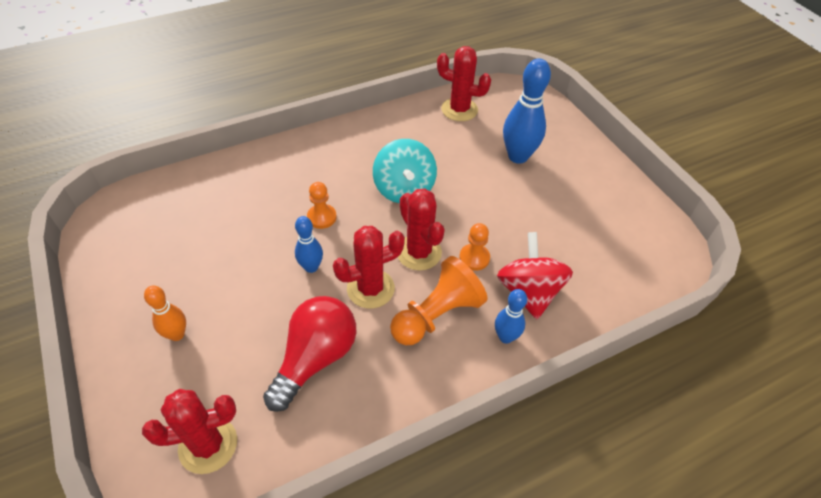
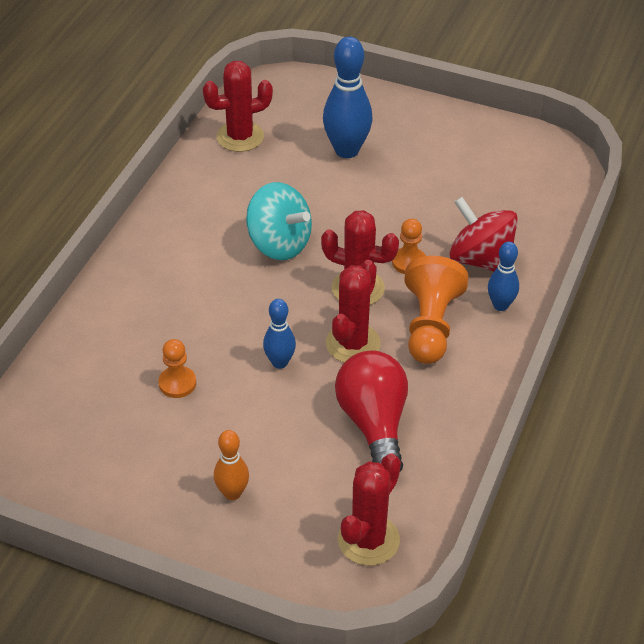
camera: 40 degrees left, 5 degrees down
orange pawn [307,182,337,229] -> orange pawn moved to [158,339,196,398]

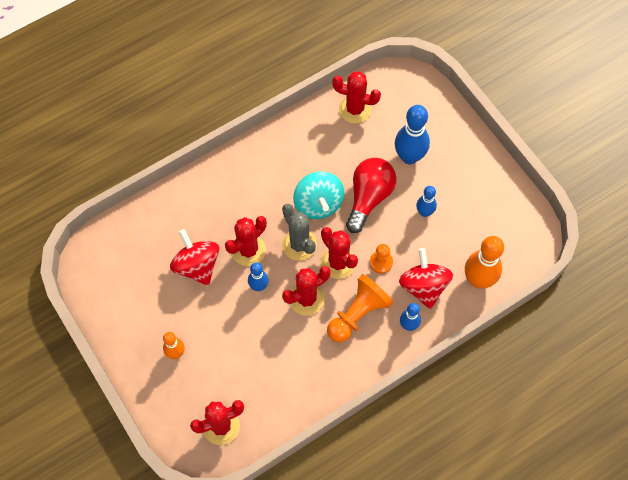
camera: 35 degrees right, 20 degrees up
orange pawn [158,339,196,398] -> red spinning top [170,229,220,286]
red light bulb [335,350,408,472] -> red light bulb moved to [346,158,396,233]
none -> red cactus [225,216,267,266]
none -> grey cactus [282,204,317,261]
none -> blue bowling pin [416,186,437,217]
none -> orange bowling pin [465,236,504,289]

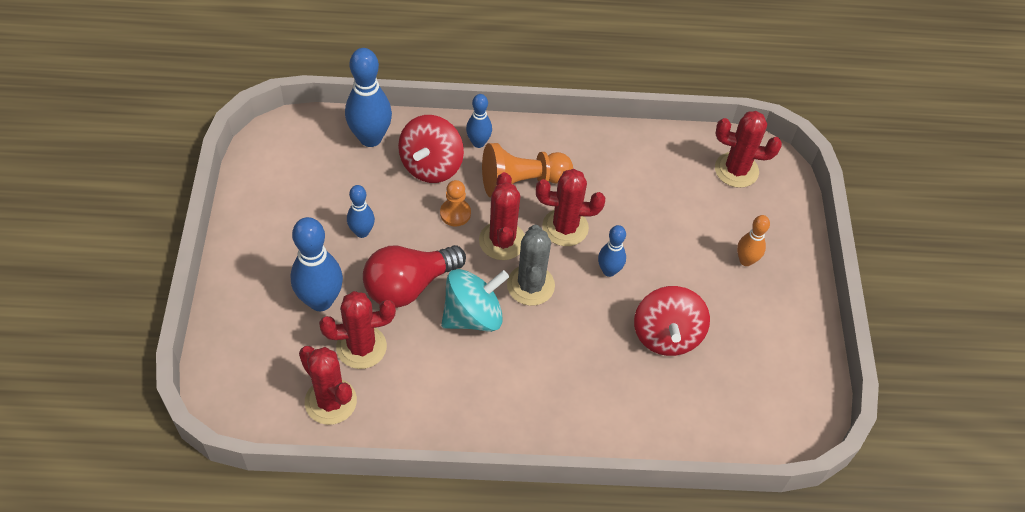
camera: 150 degrees left, 10 degrees down
red cactus [225,216,267,266] -> red cactus moved to [319,291,396,369]
turquoise spinning top [293,171,344,219] -> turquoise spinning top turned 45 degrees clockwise [441,269,509,332]
orange bowling pin [465,236,504,289] -> blue bowling pin [345,48,392,147]

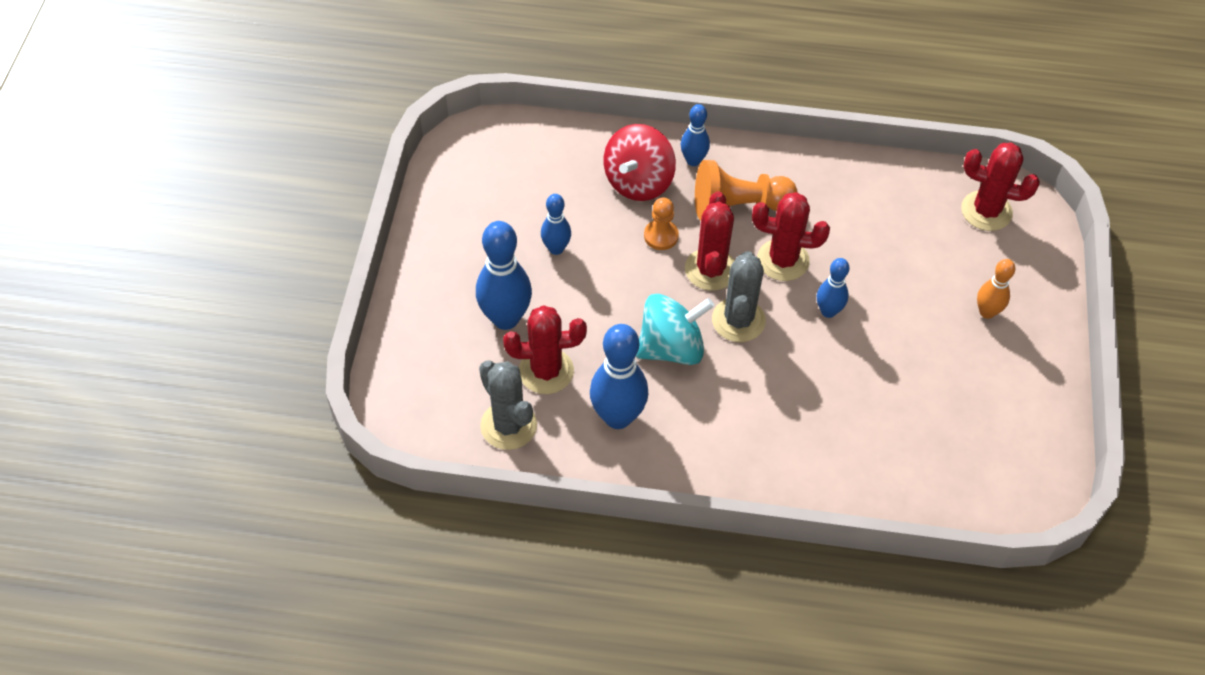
camera: 10 degrees right, 0 degrees up
red cactus [299,346,357,425] -> grey cactus [479,360,537,450]
blue bowling pin [345,48,392,147] -> blue bowling pin moved to [590,324,648,429]
red light bulb [363,245,466,308] -> none
red spinning top [634,286,710,356] -> none

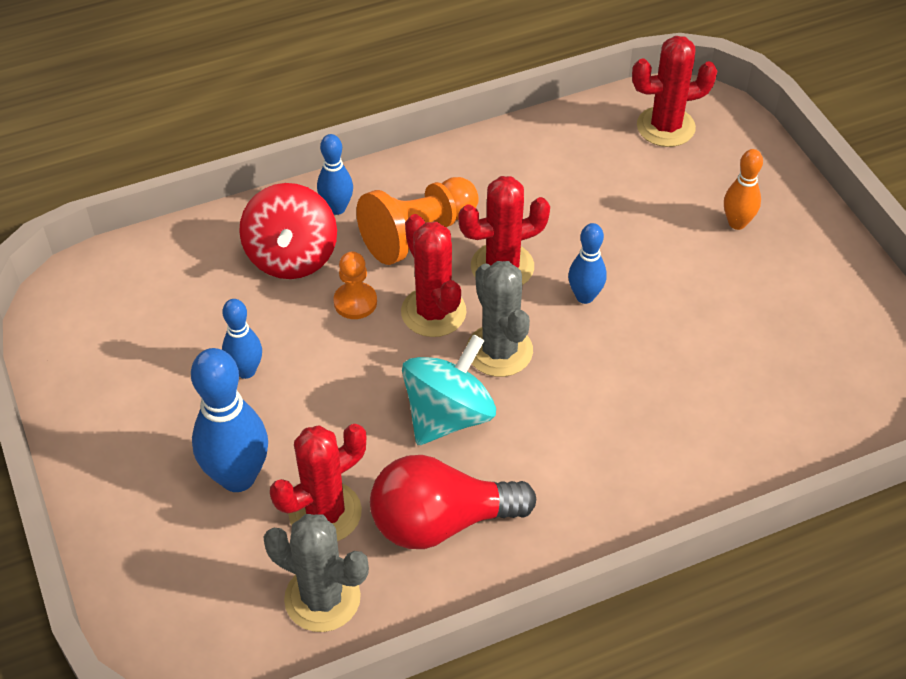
camera: 30 degrees left, 5 degrees down
blue bowling pin [590,324,648,429] -> red light bulb [370,455,536,549]

